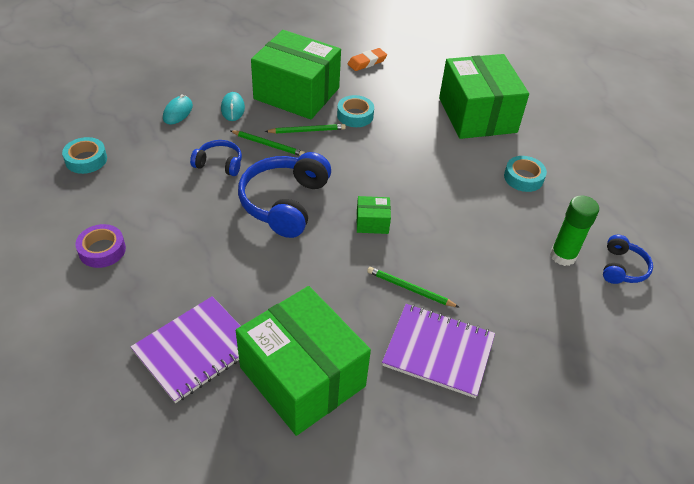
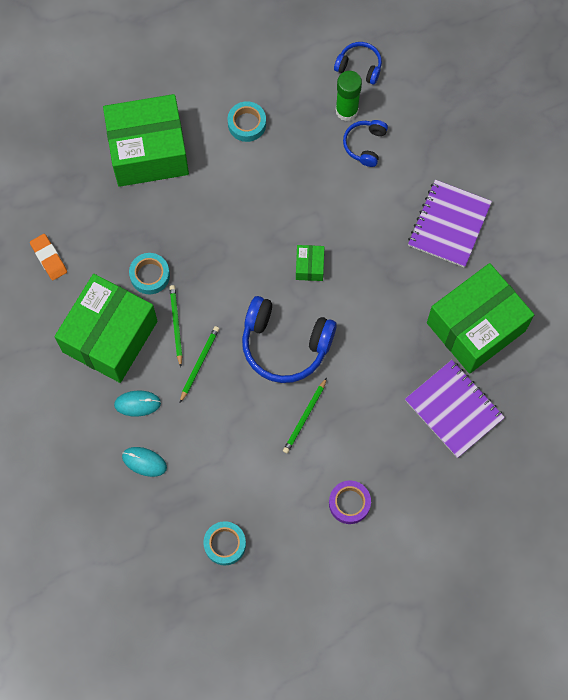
camera: 85 degrees left, 25 degrees up
blue headphones [190,140,242,176] -> blue headphones moved to [343,120,388,167]
green pencil [367,267,460,308] -> green pencil moved to [283,378,327,453]

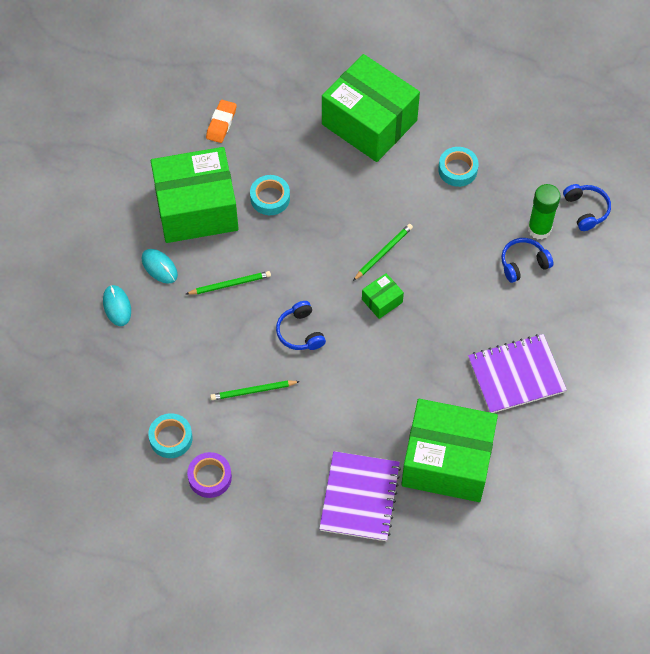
camera: 50 degrees right, 10 degrees down
green pencil [169,285,183,367] -> green pencil moved to [353,224,413,281]
turquoise tape [203,521,246,565] -> turquoise tape moved to [148,413,192,458]
blue headphones [242,296,337,383] -> blue headphones [276,301,326,350], size x0.54

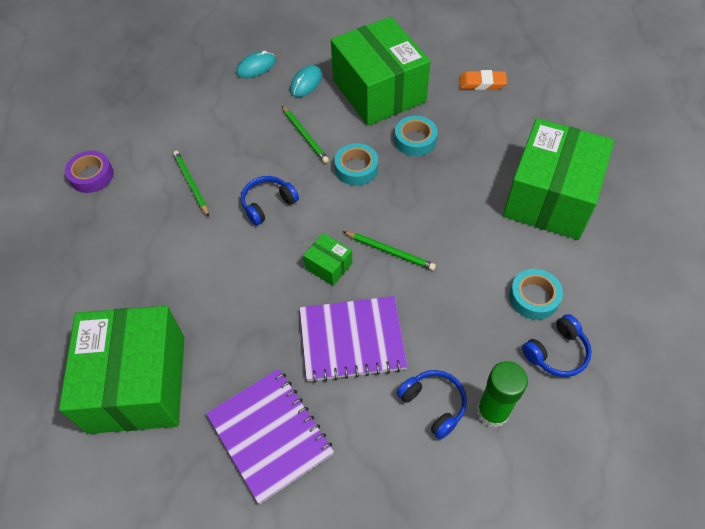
camera: 75 degrees right, 5 degrees down
turquoise tape [148,413,192,458] -> turquoise tape moved to [335,143,378,186]
purple notebook [319,451,401,541] -> purple notebook moved to [300,296,408,383]
blue headphones [563,184,611,231] -> blue headphones moved to [522,314,592,377]

